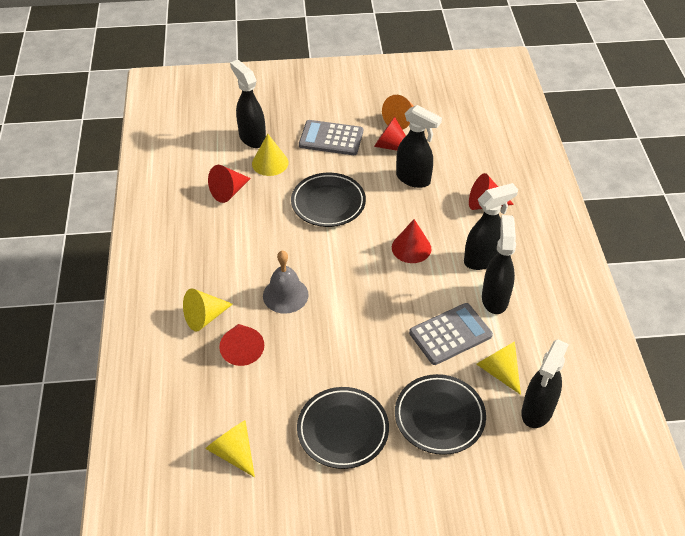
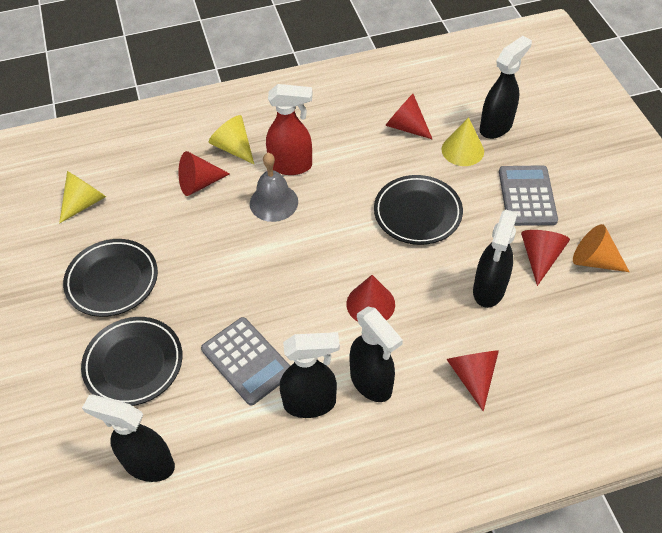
camera: 80 degrees right, 5 degrees up
yellow cone [476,341,521,395] -> none
none -> red spray bottle [266,84,312,175]

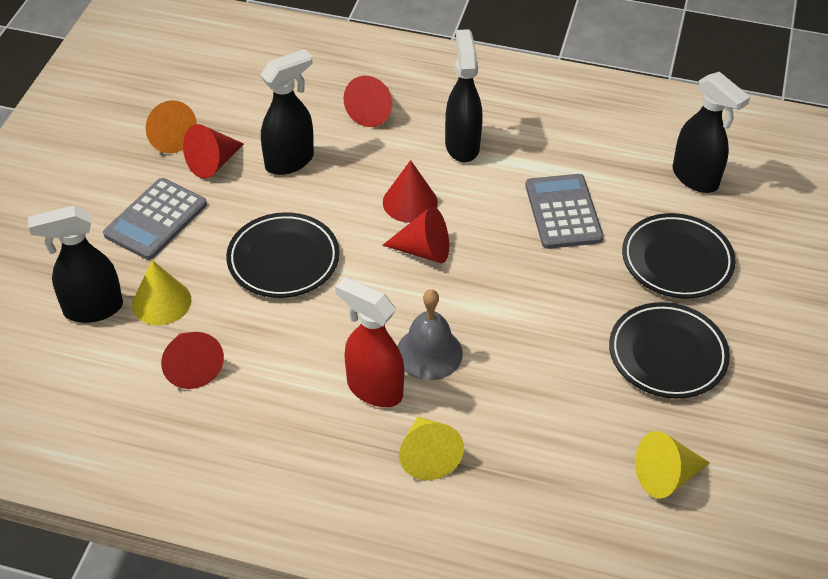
camera: 150 degrees left, 5 degrees down
red cone [178,151,230,196] -> red cone moved to [382,206,449,263]
black spray bottle [280,332,340,418] -> none

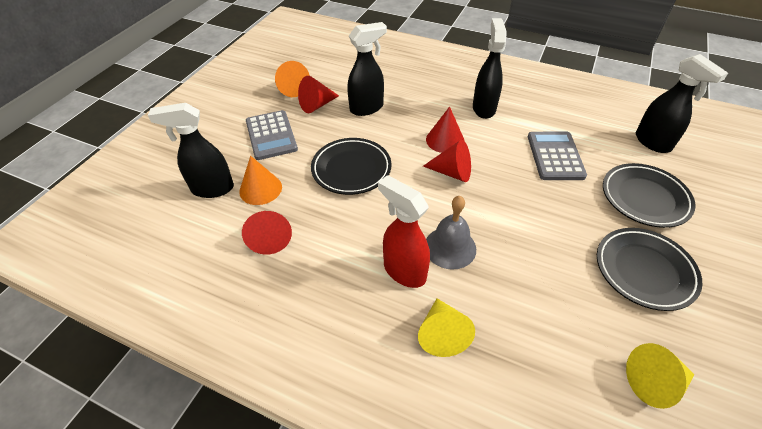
camera: 10 degrees right, 0 degrees up
grey calculator [103,178,207,260] -> grey calculator turned 60 degrees counterclockwise [246,110,298,160]
yellow cone [132,260,191,325] -> orange cone [239,156,282,205]
red cone [343,76,392,127] -> none

